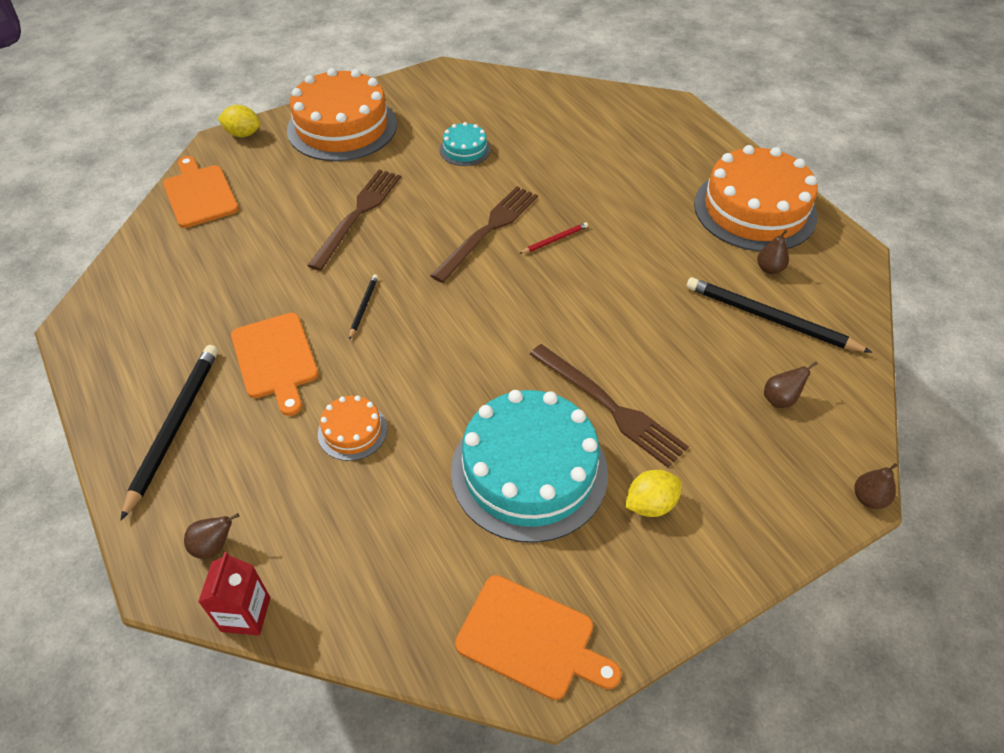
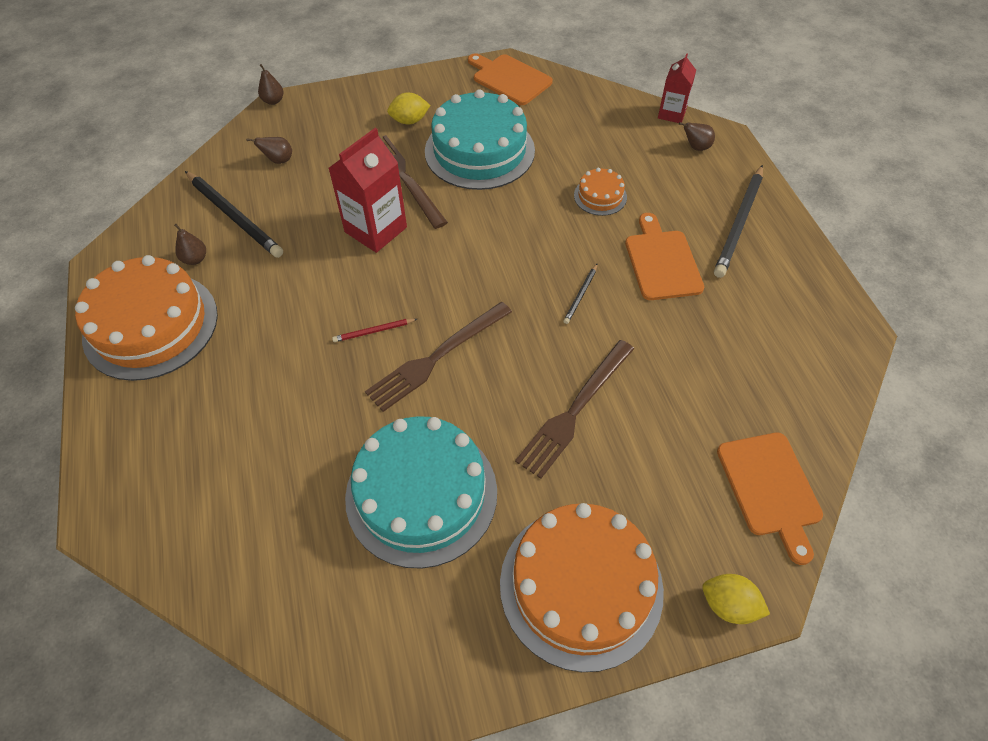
camera: 165 degrees left, 5 degrees up
turquoise cake [440,122,491,166] -> turquoise cake [345,416,497,569], size x2.19
none -> red carton [328,128,407,253]

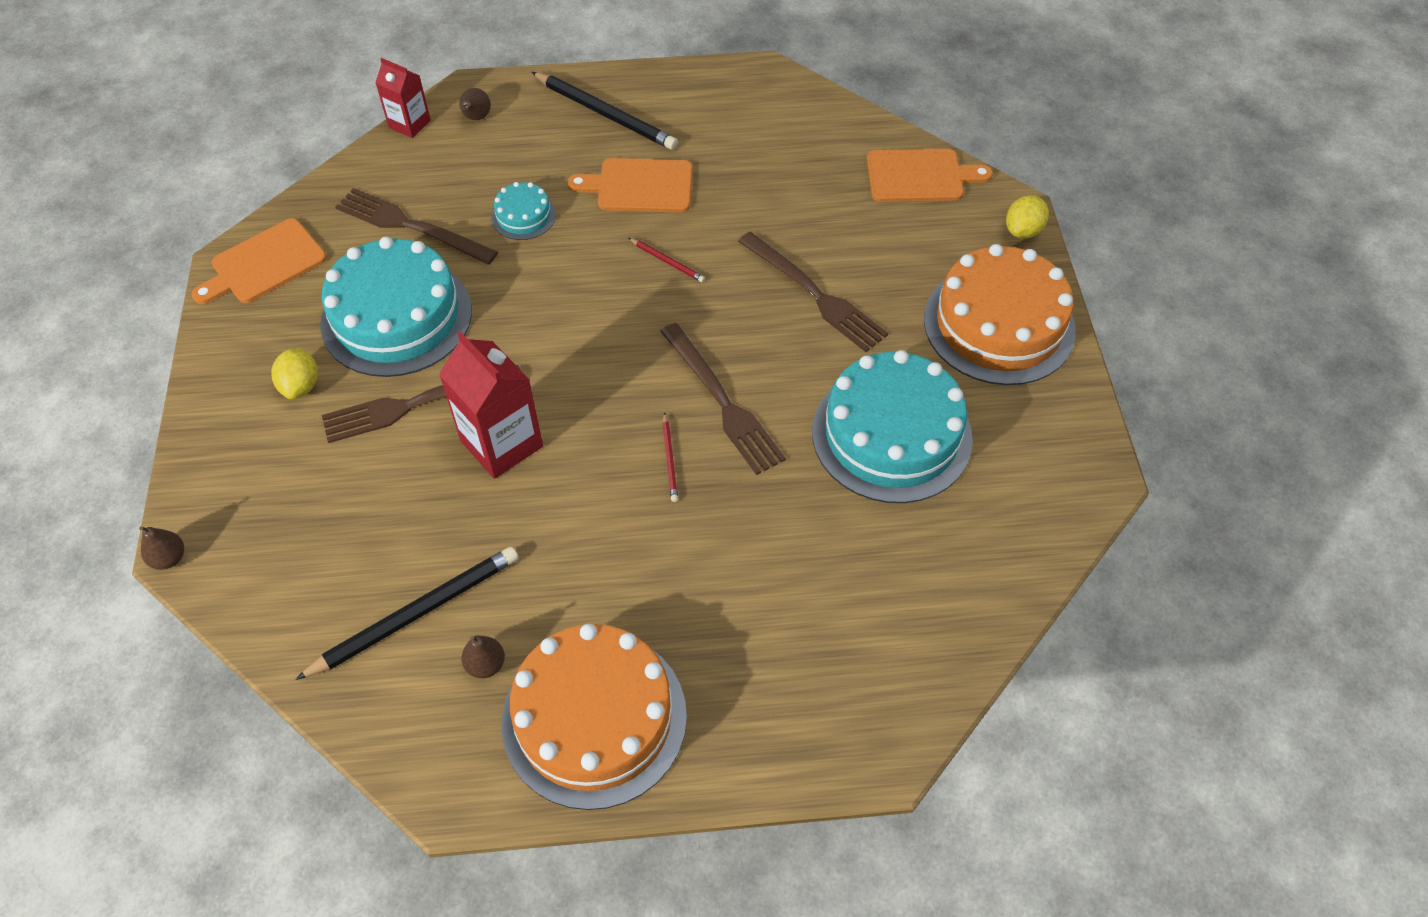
camera: 80 degrees left, 0 degrees up
brown pear [246,137,292,164] -> none
black pencil [563,264,597,324] -> red pencil [629,238,705,282]
orange cake [574,168,627,216] -> turquoise cake [491,182,556,240]
none -> brown fork [335,188,498,264]

